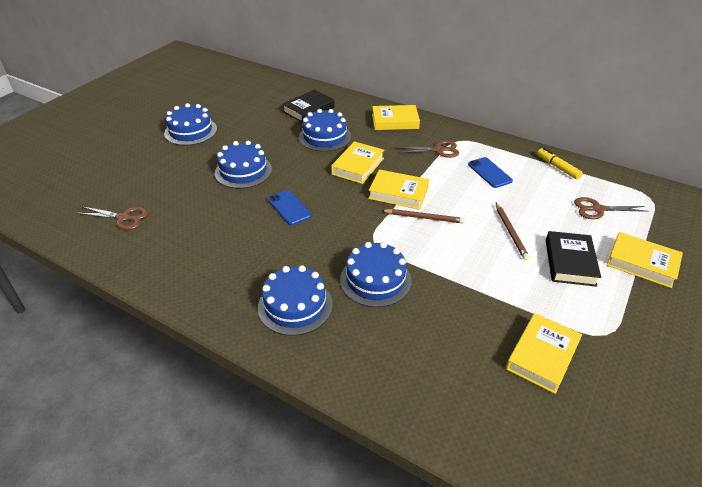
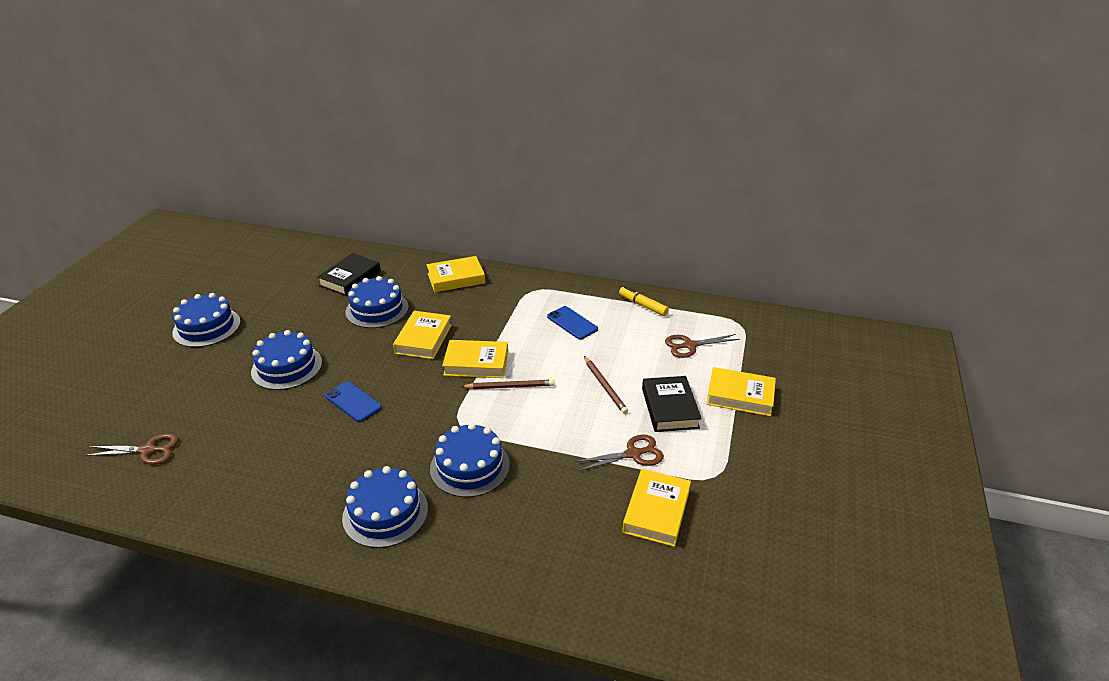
camera: 15 degrees left, 5 degrees down
brown scissors [397,140,459,158] -> brown scissors moved to [574,435,664,471]

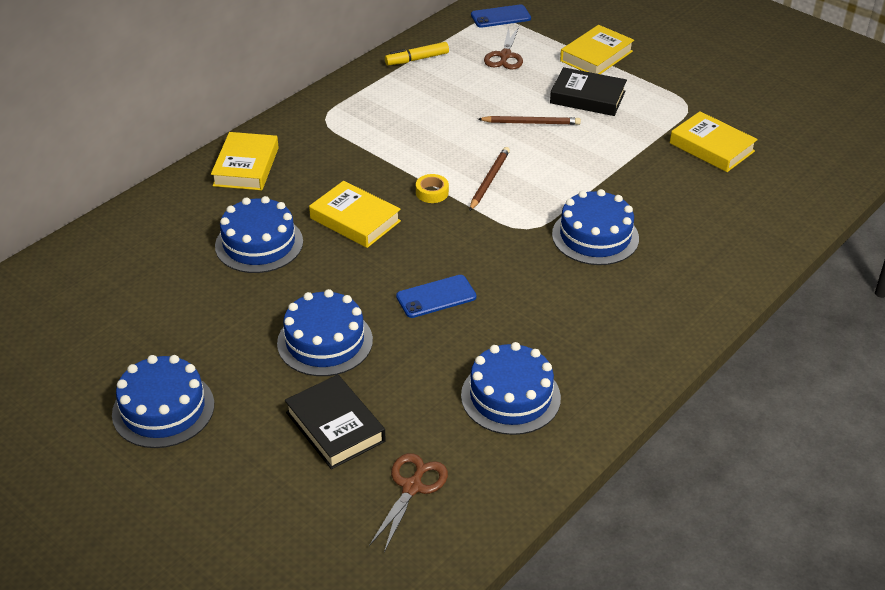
camera: 65 degrees left, 5 degrees up
black book [317,253,381,296] -> black book moved to [285,375,386,469]
blue cake [342,466,428,548] -> blue cake moved to [461,342,561,435]
yellow book [442,340,508,378] -> yellow tape [416,174,449,203]
blue phone [547,306,598,340] -> blue phone moved to [471,4,531,28]
brown scissors [574,435,664,471] -> none

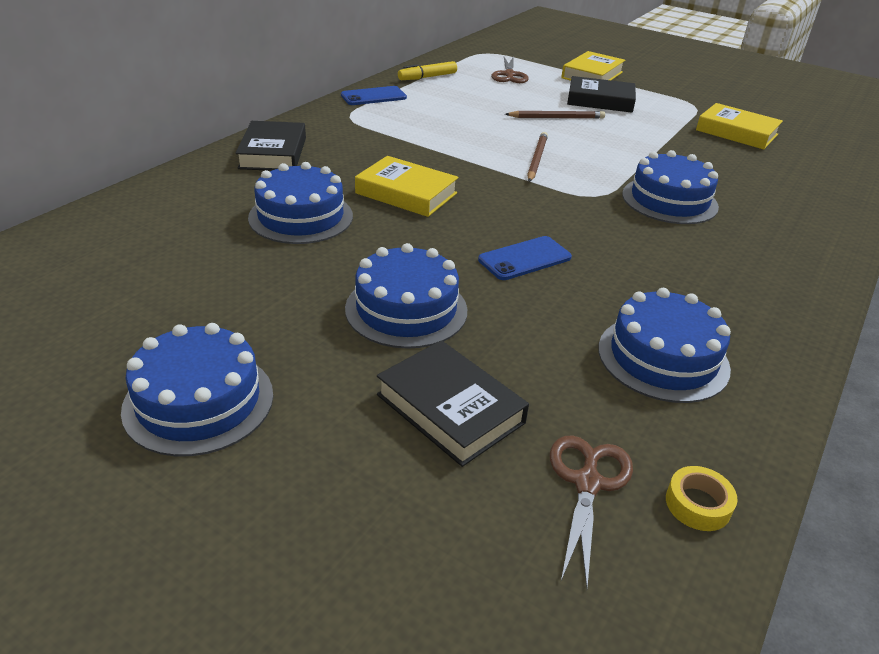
camera: 10 degrees left, 5 degrees down
yellow book [211,132,279,190] -> black book [236,121,306,171]
yellow tape [416,174,449,203] -> yellow tape moved to [666,466,737,531]
blue phone [471,4,531,28] -> blue phone moved to [341,86,407,105]

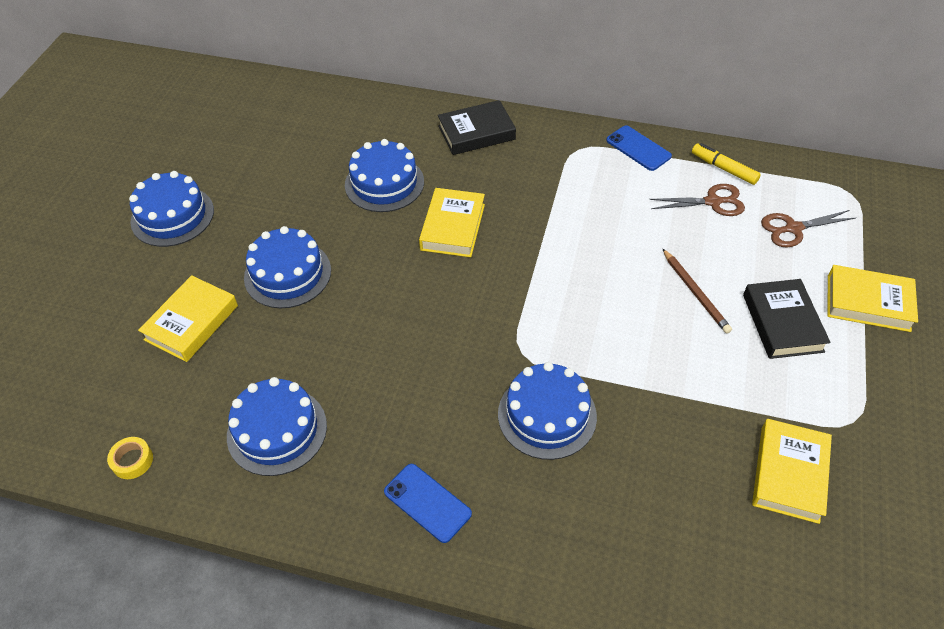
camera: 75 degrees right, 15 degrees up
black book [377,340,529,467] -> yellow book [138,275,238,362]
blue phone [478,236,572,280] -> blue phone moved to [384,464,472,543]
brown pencil [527,132,548,182] -> none
brown scissors [550,435,633,588] -> brown scissors moved to [649,184,745,216]

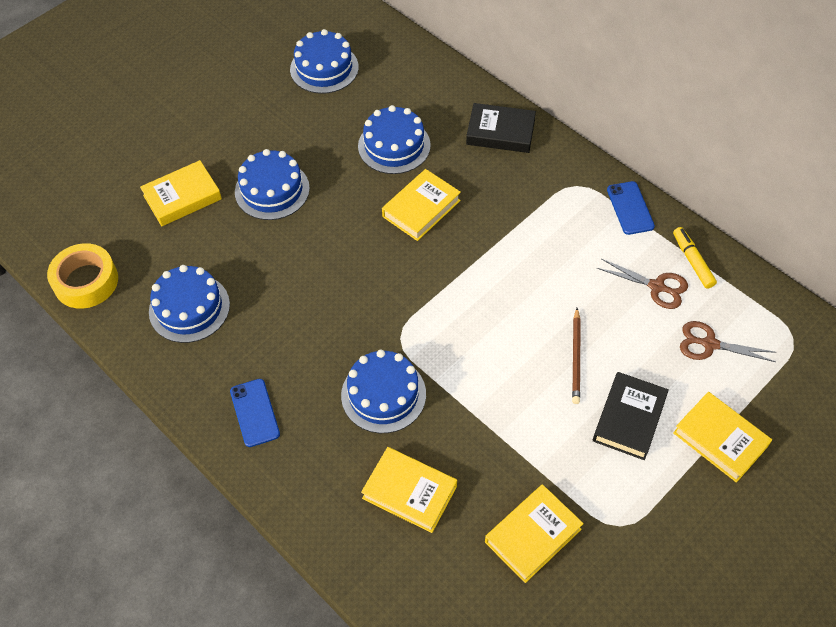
camera: 30 degrees right, 5 degrees up
yellow tape [107,437,153,479] -> yellow tape [47,243,118,309], size x2.04
blue cake [129,171,214,247] -> blue cake moved to [290,29,359,94]
none -> yellow book [361,447,457,533]

